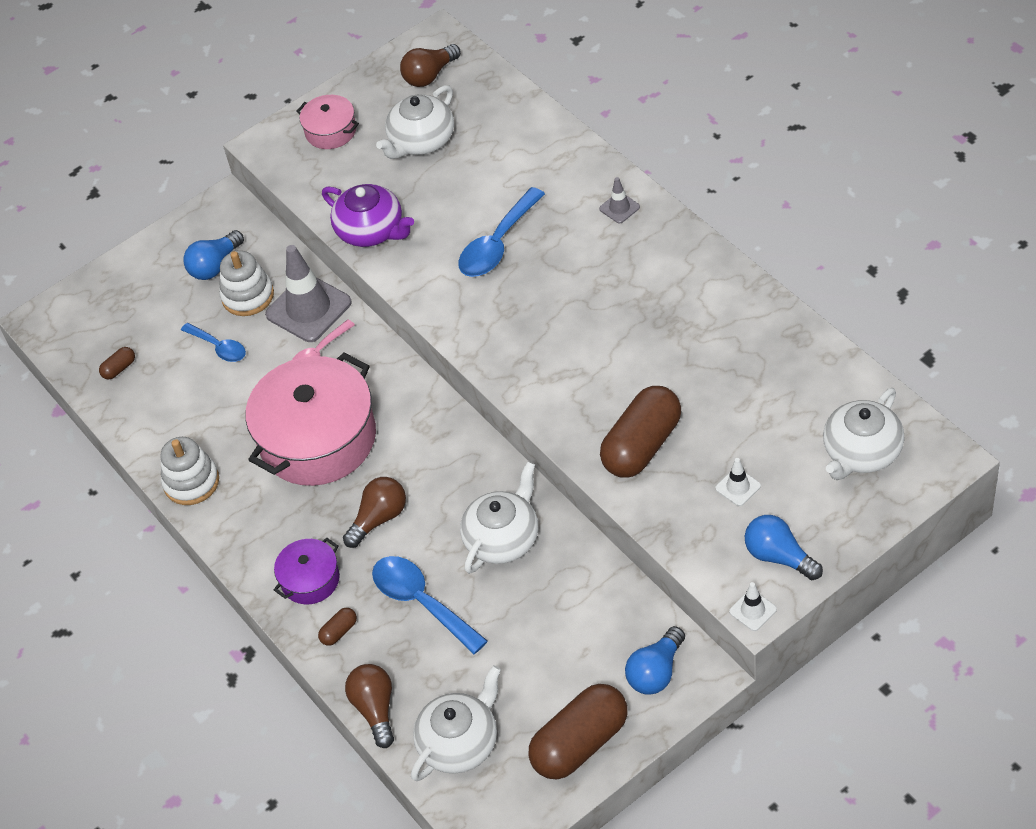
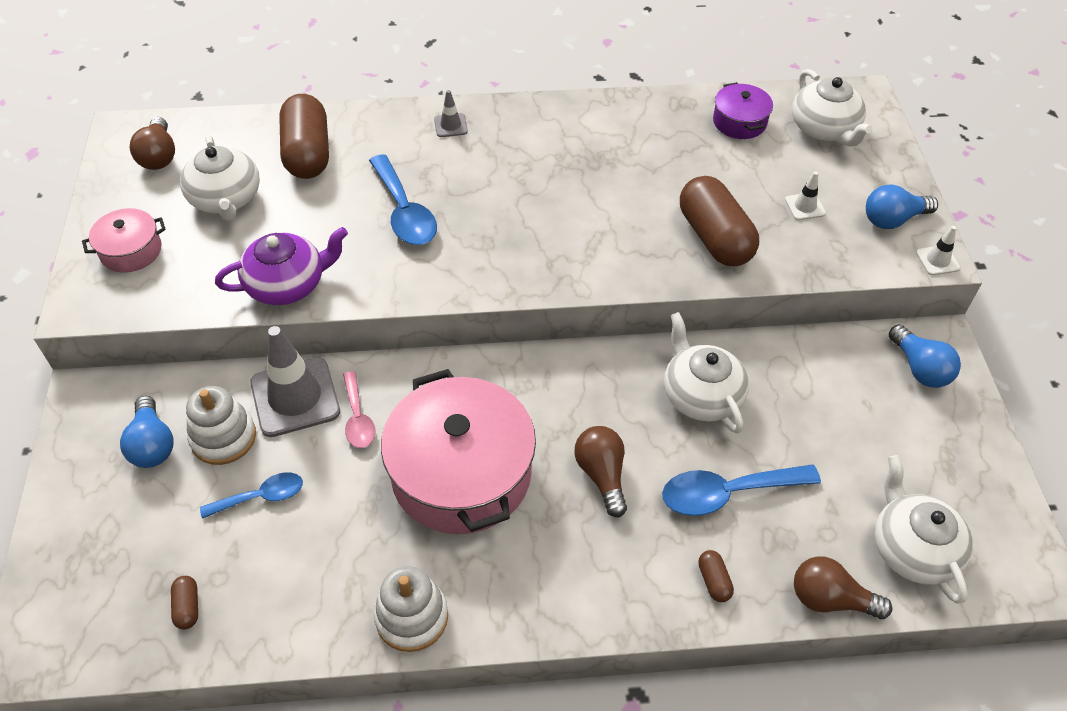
camera: 65 degrees left, 0 degrees up
purple pot [274,538,340,604] -> purple pot moved to [713,82,773,139]
brown capsule [529,684,627,779] -> brown capsule moved to [279,94,329,179]

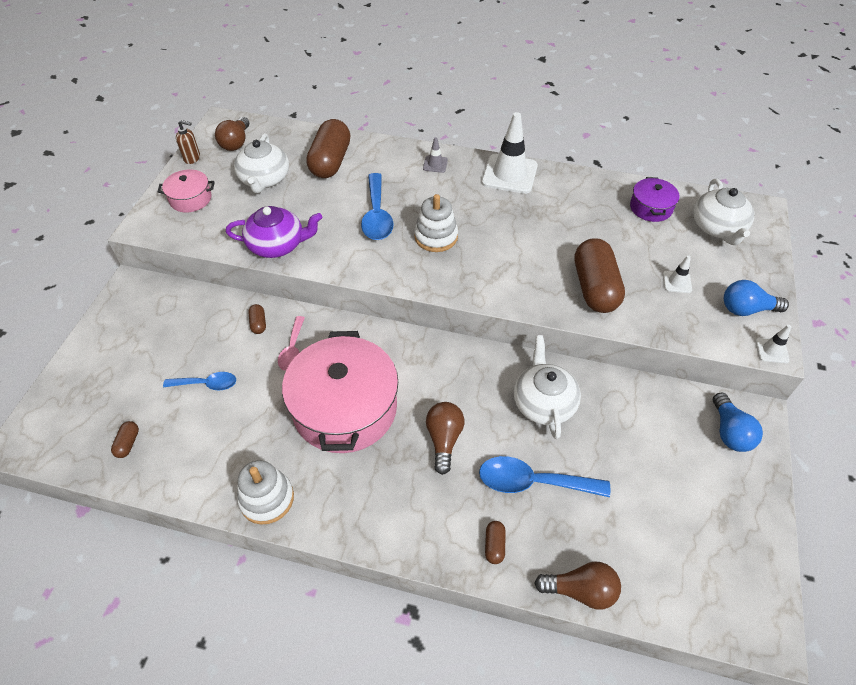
camera: 20 degrees right, 0 degrees up
blue light bulb [120,396,173,468] -> none
white stacking toy [186,386,256,465] -> white stacking toy moved to [414,194,458,252]
grey traffic cone [250,326,340,437] -> brown capsule [248,304,266,334]
brown light bulb [794,556,892,619] -> brown light bulb turned 150 degrees clockwise [534,562,621,610]
white teapot [875,455,973,604] -> none
none -> brown soap dispenser [176,120,200,164]
none -> white traffic cone [482,112,538,194]

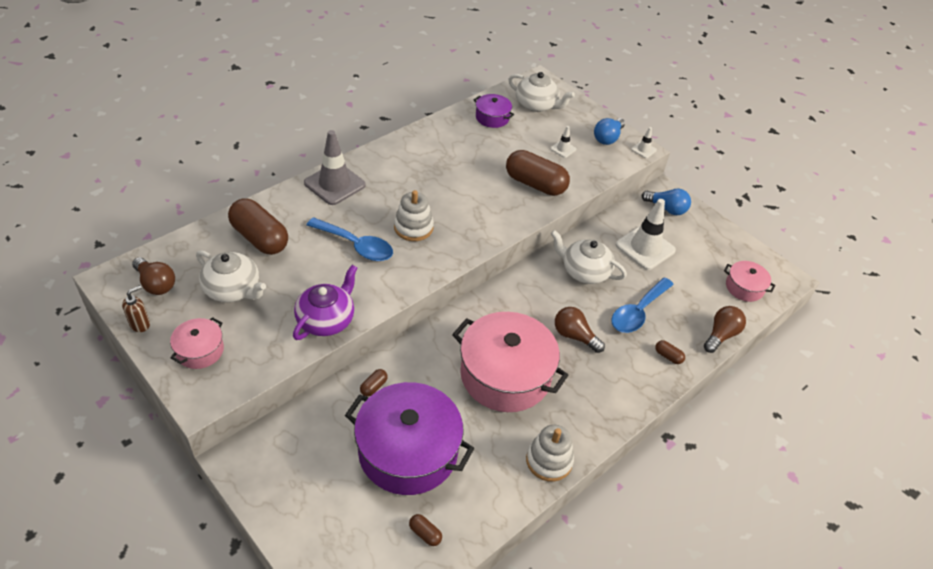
camera: 60 degrees left, 5 degrees down
blue spoon [163,372,236,390] -> purple pot [345,382,474,495]
brown capsule [248,304,266,334] -> brown capsule turned 75 degrees counterclockwise [360,369,388,397]
pink spoon [278,316,305,371] -> none
grey traffic cone [423,137,448,173] -> grey traffic cone [304,130,366,205], size x2.16
white traffic cone [482,112,538,194] -> white traffic cone moved to [616,199,676,270]
none -> pink pot [724,261,775,302]

